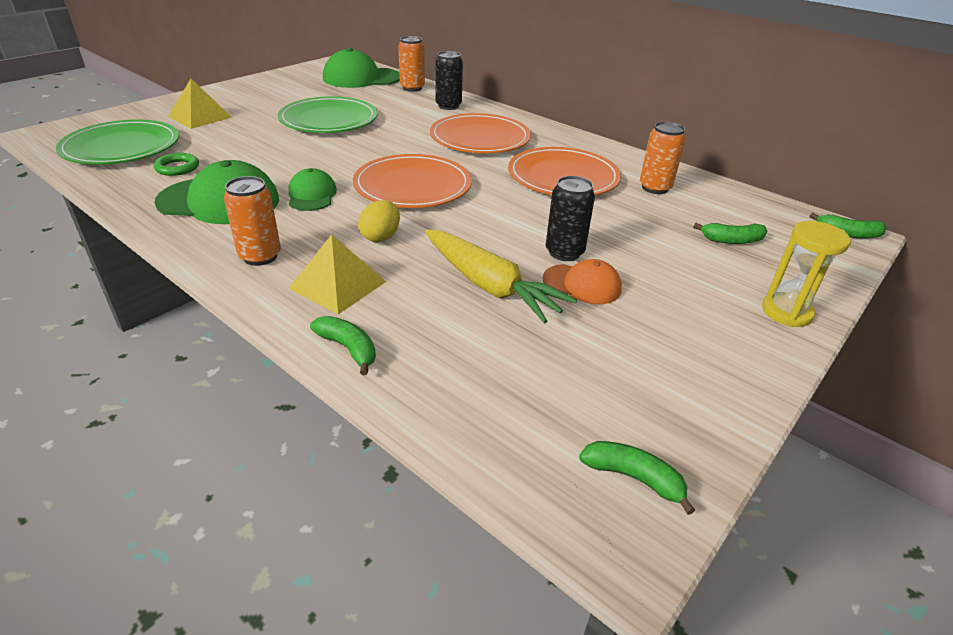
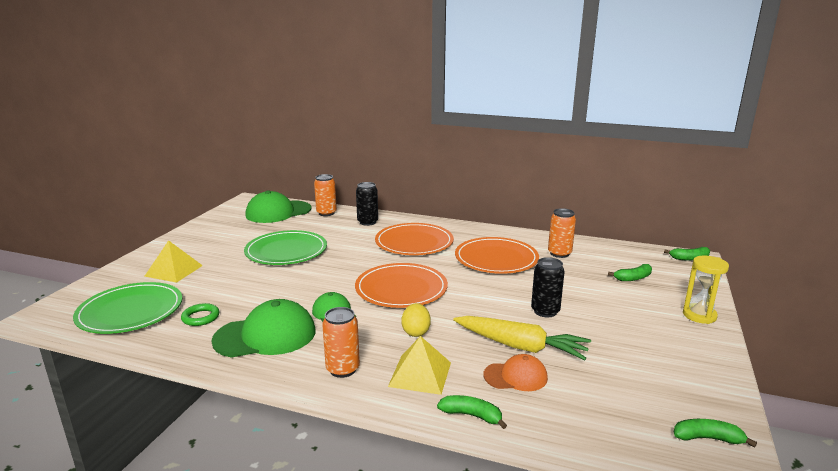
camera: 20 degrees left, 15 degrees down
orange cap [542,259,622,304] -> orange cap moved to [484,354,548,391]

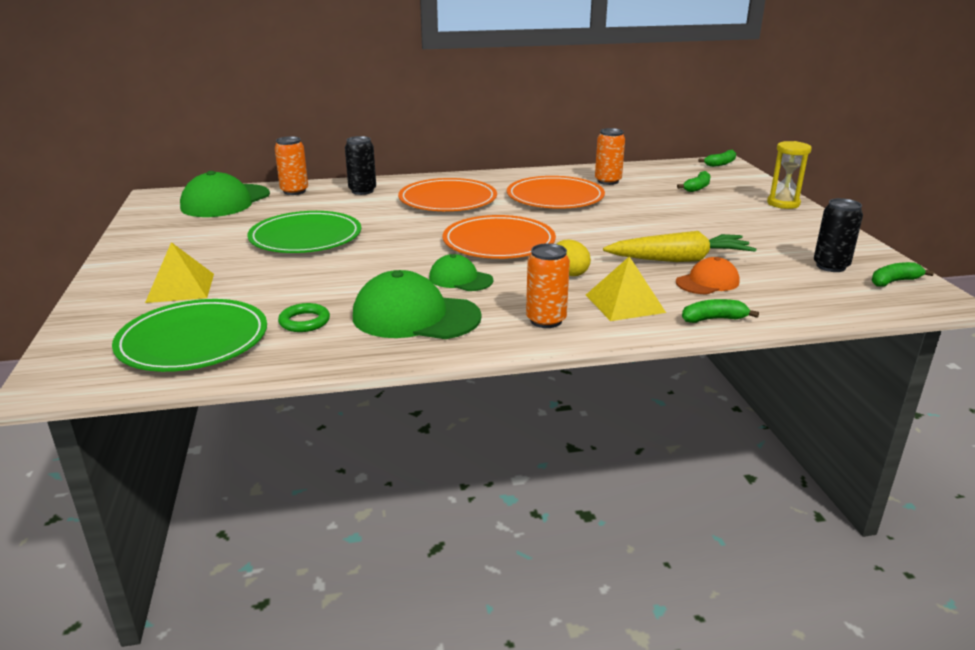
camera: 30 degrees left, 5 degrees up
green cap [212,299,315,358] -> green cap turned 120 degrees counterclockwise [353,270,482,339]
black can [531,257,565,317] -> black can moved to [814,198,863,272]

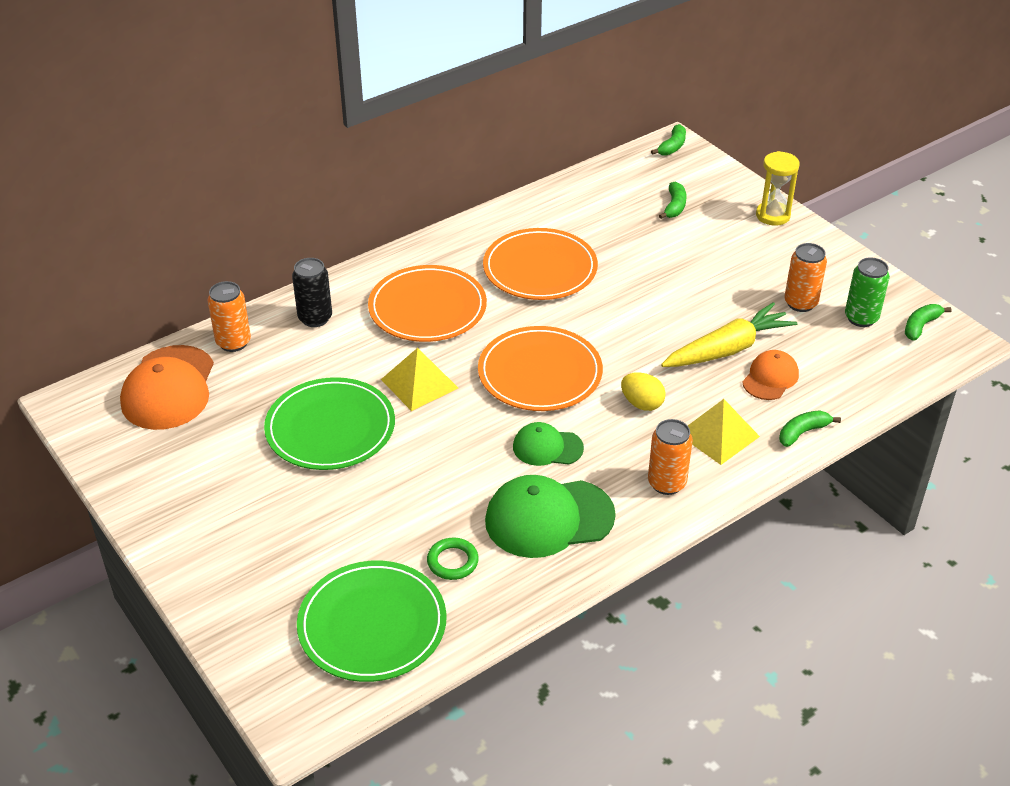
camera: 25 degrees left, 15 degrees up
yellow pyramid [145,242,214,303] -> yellow pyramid moved to [381,348,458,411]
green cap [180,171,270,217] -> orange cap [120,345,214,430]
orange can [595,128,625,185] -> orange can moved to [784,243,827,312]
black can [814,198,863,272] -> green can [845,257,890,327]

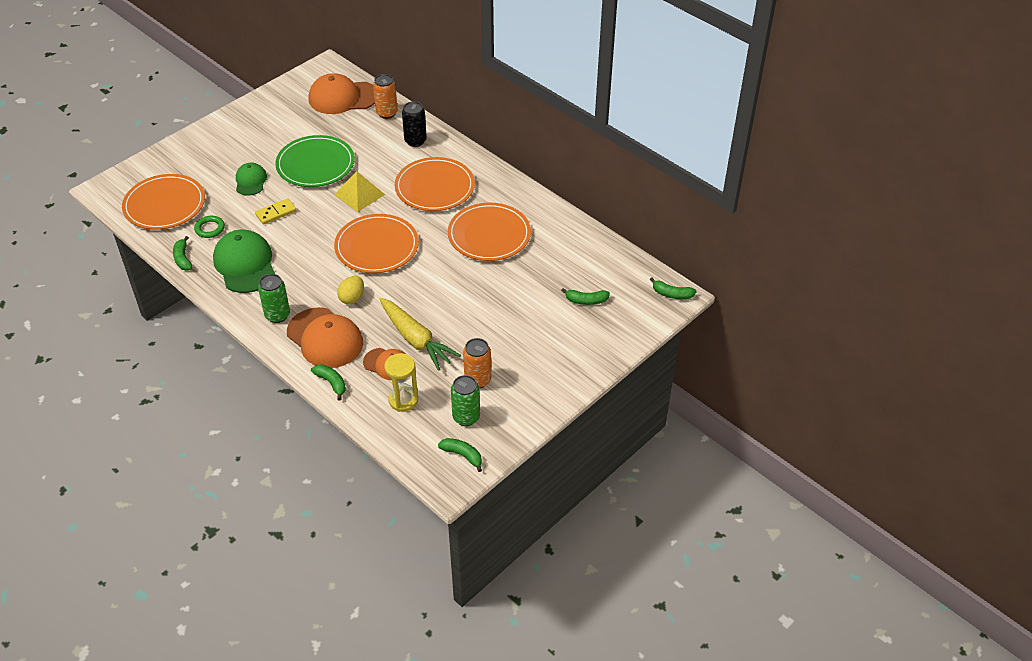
camera: 80 degrees right, 5 degrees up
green plate [297,561,447,682] -> orange plate [122,174,205,230]
green cap [513,422,584,466] -> green cap moved to [236,163,267,196]
orange can [648,419,693,495] -> green can [258,274,290,323]
yellow pyramid [688,399,760,465] -> orange cap [287,307,363,368]
yellow hourglass [756,151,800,226] -> yellow hourglass moved to [384,353,418,412]
none -> green banana [173,236,192,270]
none -> yellow domino [255,198,296,225]

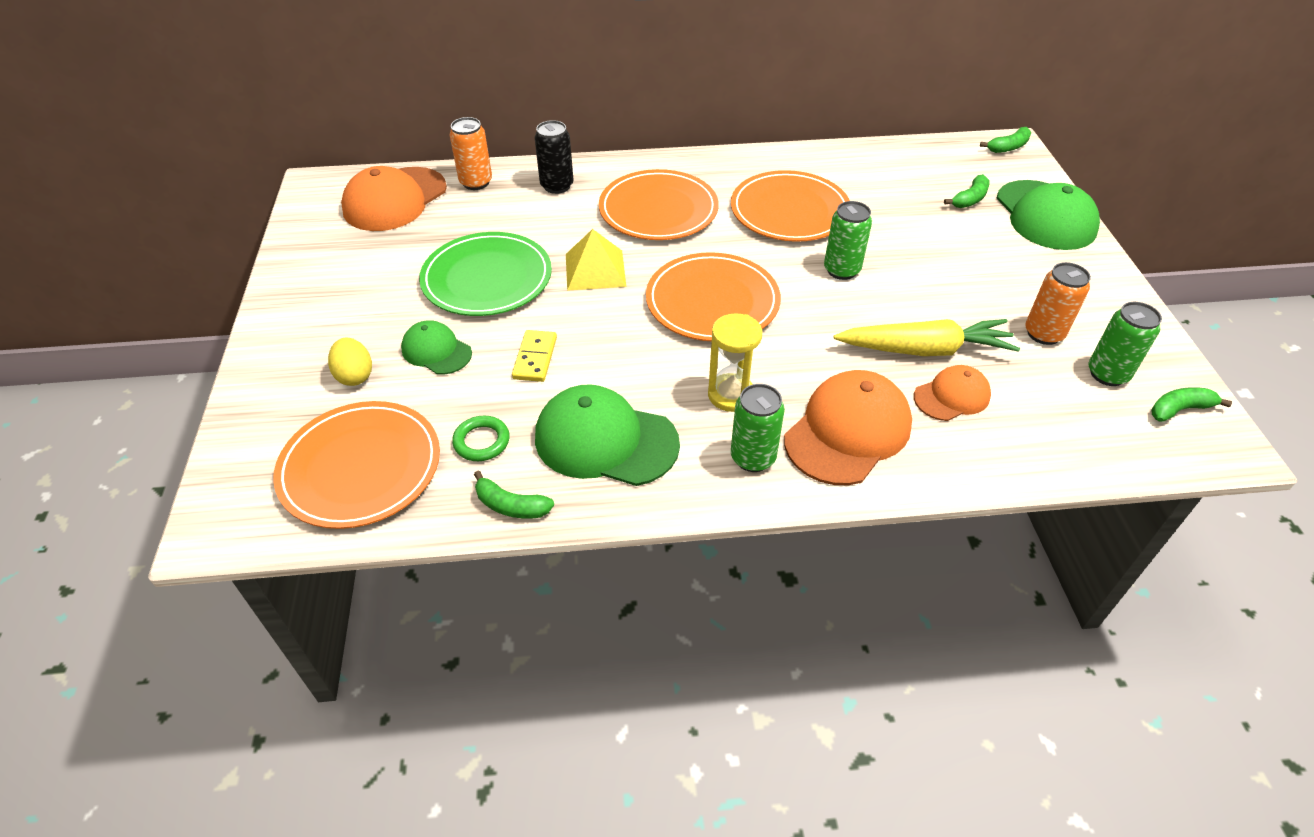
camera: 50 degrees left, 0 degrees up
orange cap [287,307,363,368] -> orange cap turned 45 degrees counterclockwise [784,370,912,485]
green banana [311,364,346,400] -> none
yellow egg [337,276,364,305] -> yellow egg moved to [328,338,372,386]
yellow hourglass [384,353,418,412] -> yellow hourglass moved to [708,313,762,412]
none -> green can [824,201,872,280]
none -> green cap [996,180,1100,250]

